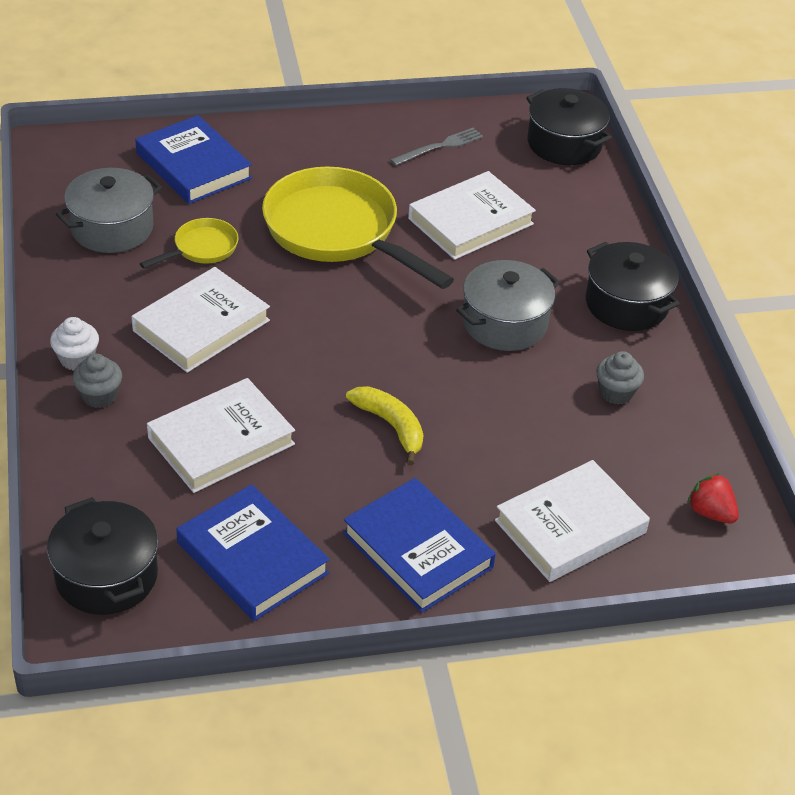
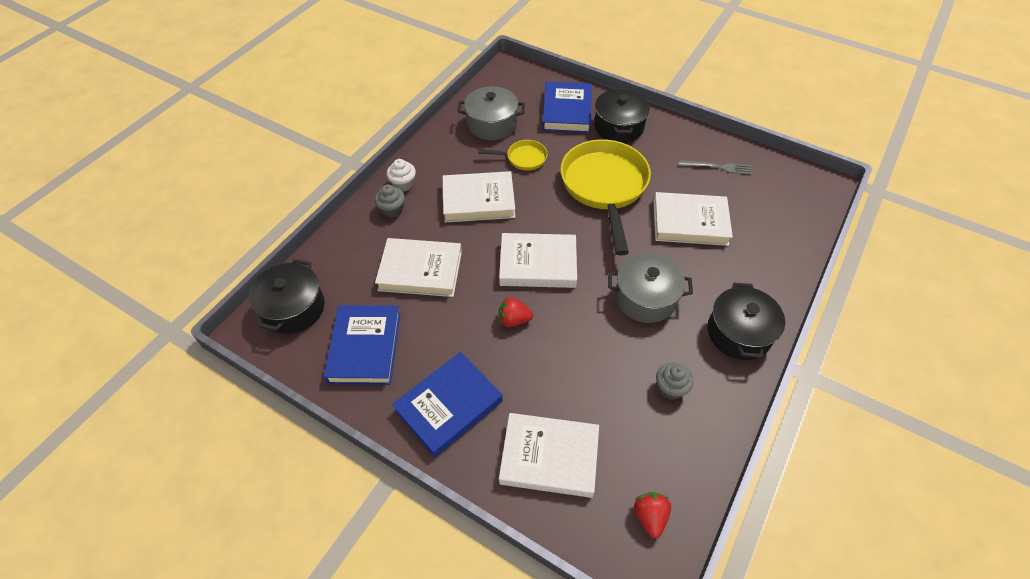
camera: 45 degrees right, 10 degrees up
blue book [343,478,496,613] -> blue book turned 45 degrees clockwise [392,352,503,457]
yellow banana [346,386,423,465] -> red strawberry [498,297,533,327]
black pot [526,88,612,165] -> black pot moved to [594,88,650,143]
none -> white book [499,233,577,288]

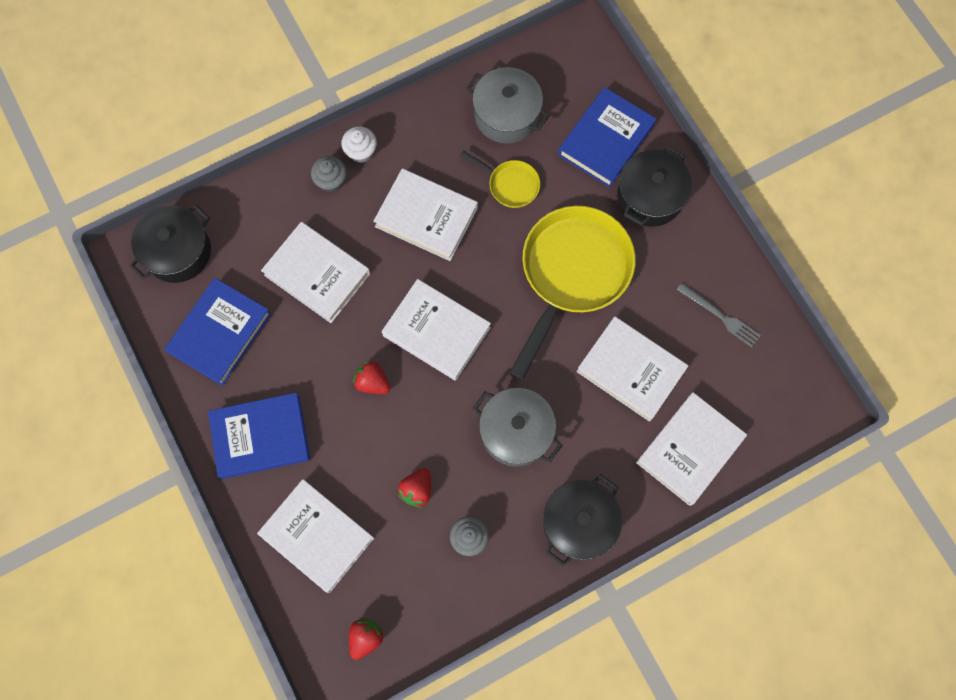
camera: 30 degrees right, 20 degrees up
none -> red strawberry [398,468,431,508]
none -> white book [636,392,747,506]

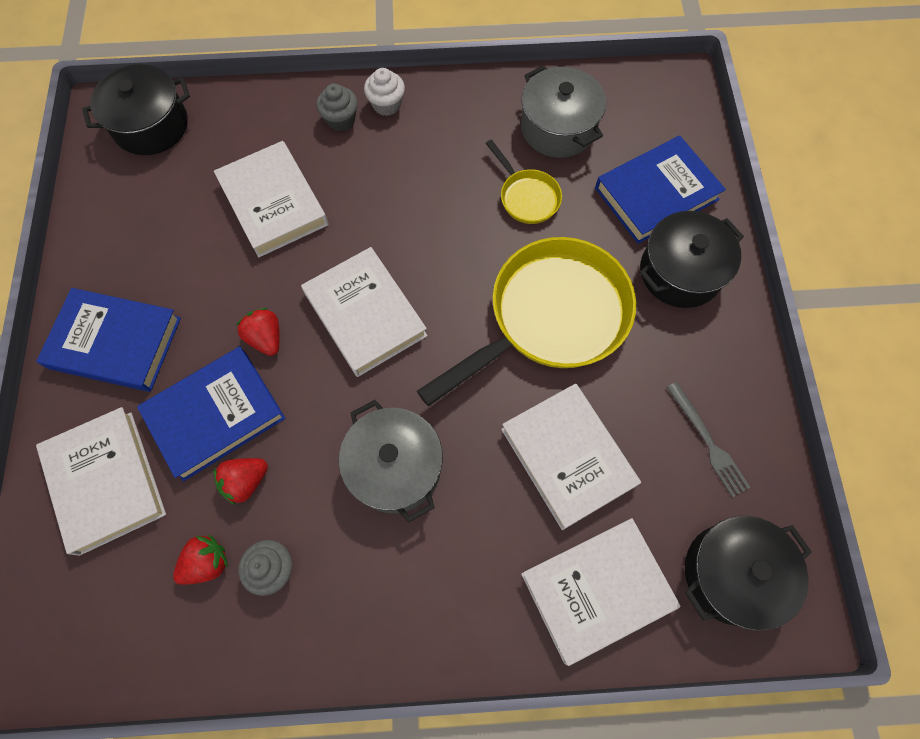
camera: 25 degrees right, 5 degrees down
blue book [164,278,271,386] -> blue book moved to [137,347,285,482]
red strawberry [349,617,385,660] -> red strawberry moved to [173,535,228,585]
white book [373,168,478,261] -> none
black pot [543,474,622,566] -> black pot moved to [685,516,812,631]

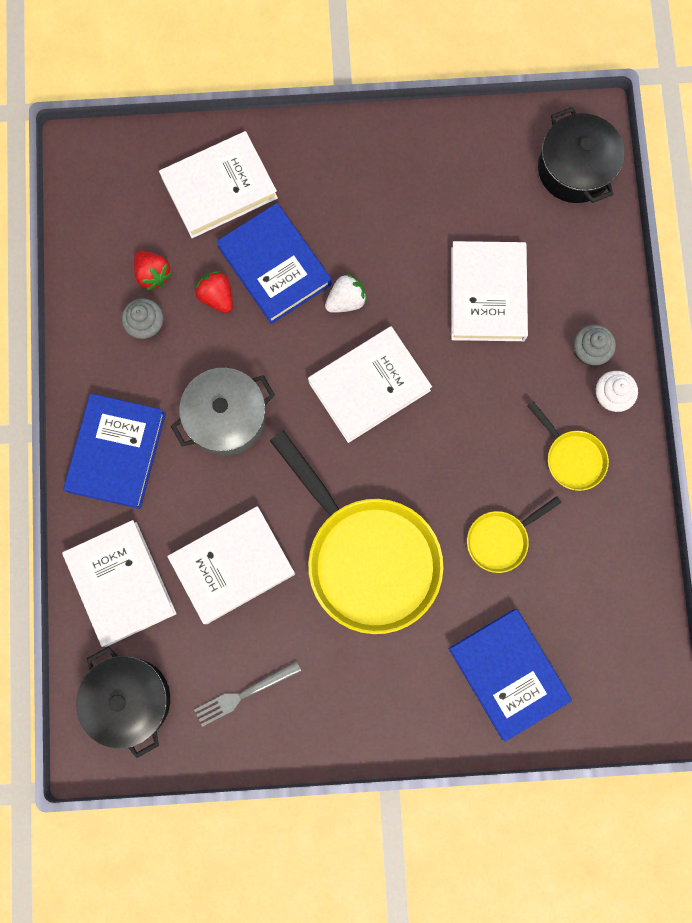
camera: 90 degrees right, 10 degrees up
blue book [36,288,181,392] -> blue book moved to [63,393,166,509]
white book [214,141,328,257] -> white book turned 60 degrees counterclockwise [451,241,528,341]
red strawberry [236,308,280,356] -> white strawberry [325,274,367,313]
grey pot [521,65,606,158] -> none
black pot [640,211,744,308] -> none
none -> yellow pan [528,401,609,491]

